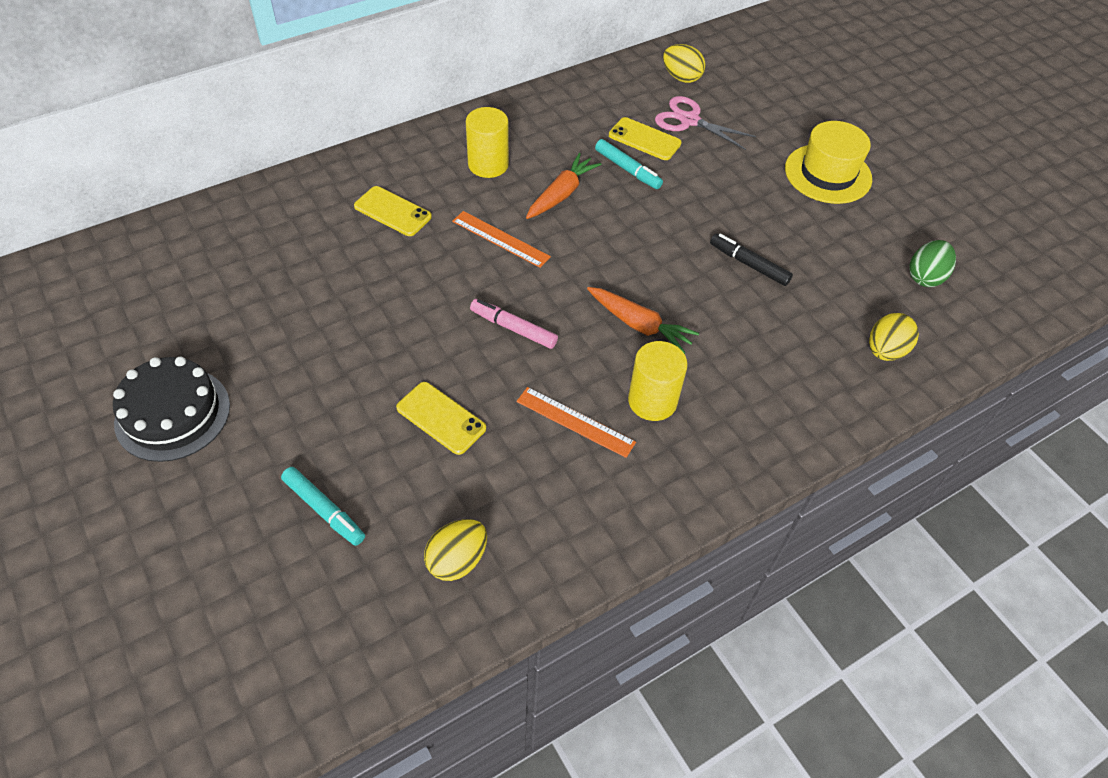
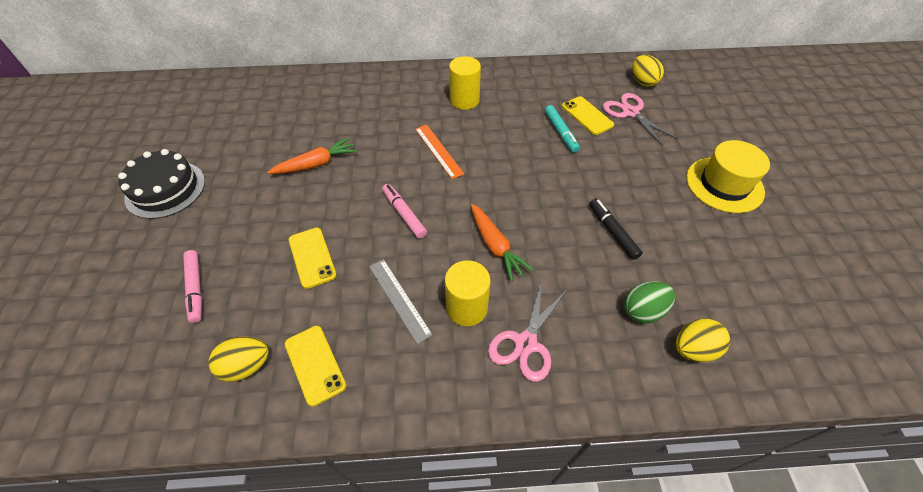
camera: 30 degrees right, 0 degrees up
turquoise marker [281,467,365,546] -> pink marker [183,250,202,323]
yellow phone [354,186,432,236] -> yellow phone moved to [285,326,346,407]
orange ruler [517,387,636,458] -> grey ruler [369,259,433,344]
orange carrot [526,153,601,219] -> orange carrot moved to [267,138,357,174]
green egg [909,240,956,287] -> green egg moved to [624,281,675,323]
none -> pink scissors [488,281,567,382]

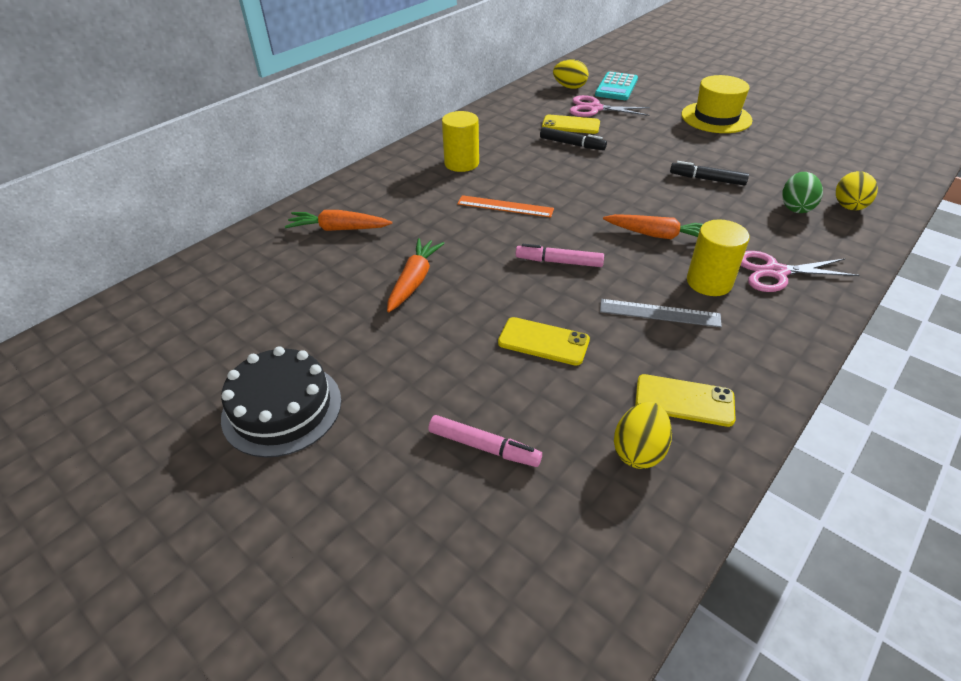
camera: 45 degrees left, 10 degrees down
pink scissors [488,281,567,382] -> pink scissors turned 105 degrees clockwise [740,251,860,292]
turquoise marker [545,105,580,153] -> black marker [540,127,607,150]
none -> orange carrot [285,210,392,231]
none -> turquoise calculator [595,71,638,100]

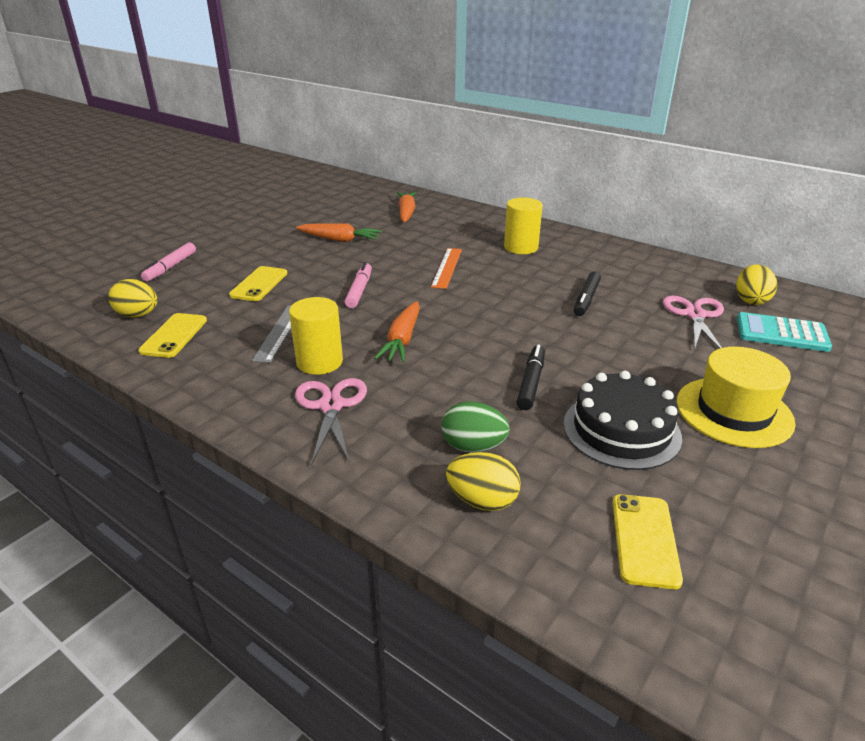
camera: 85 degrees right, 10 degrees down
black cake [221,346,341,458] -> black cake moved to [563,371,682,470]
yellow phone [542,115,600,134] -> yellow phone moved to [613,494,683,589]

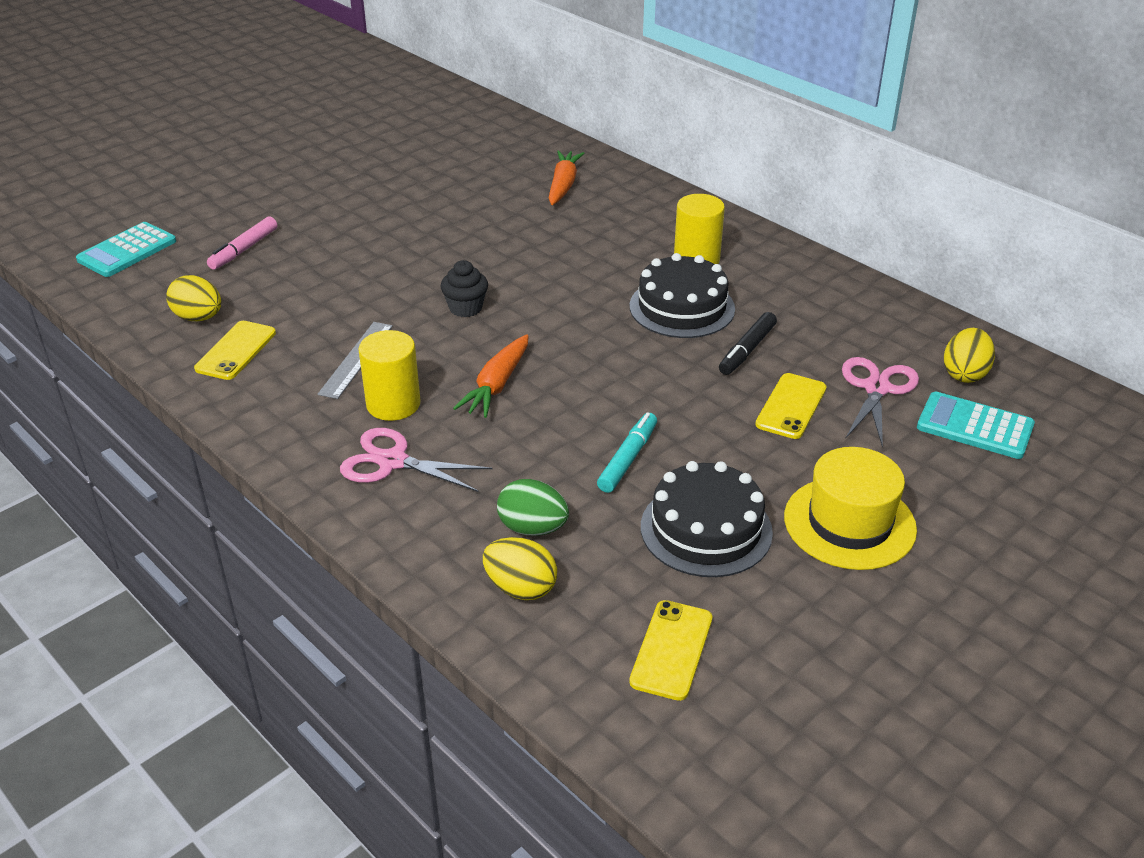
camera: 10 degrees right, 5 degrees up
yellow phone [229,266,287,301] -> yellow phone moved to [755,373,826,439]
pink scissors [295,378,367,465] -> pink scissors turned 75 degrees counterclockwise [340,428,492,492]
orange carrot [296,223,382,242] -> none
pink marker [345,262,372,308] -> black cupcake [441,260,488,317]
orange ruler [431,248,462,289] -> none
black marker [517,345,545,410] -> turquoise marker [597,413,657,493]
none -> turquoise calculator [76,222,176,277]
none -> black cake [630,253,735,338]

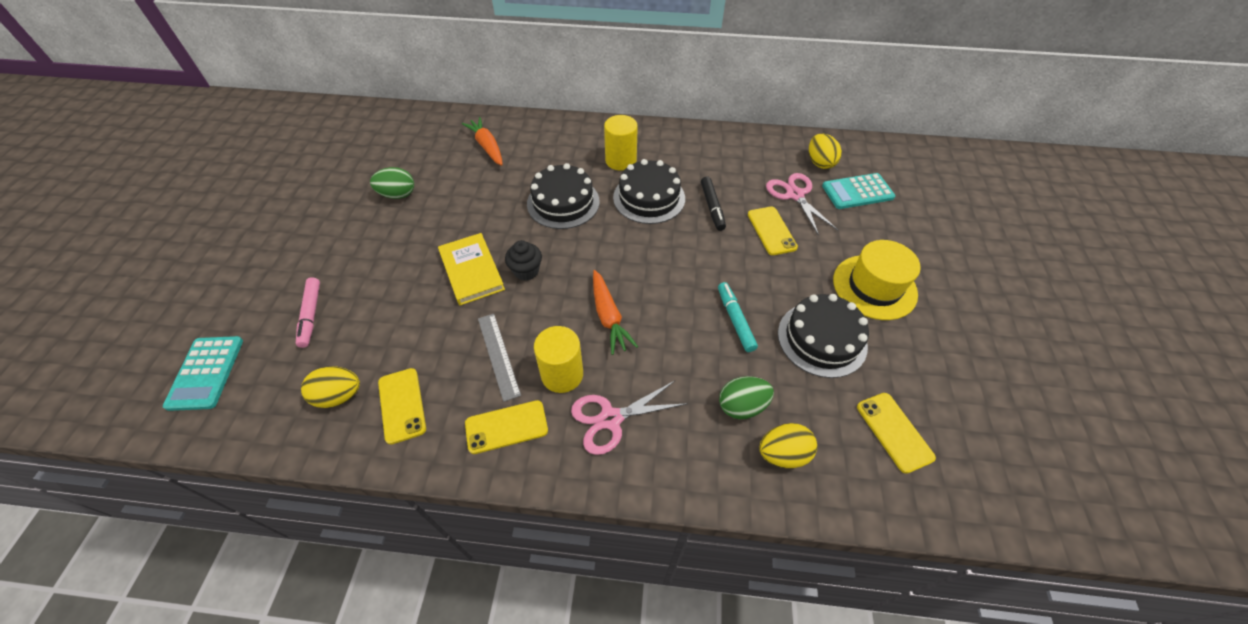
camera: 40 degrees left, 15 degrees up
none -> green egg [370,167,414,199]
none -> yellow book [438,233,505,305]
none -> yellow phone [465,400,548,454]
none -> black cake [527,163,600,229]

